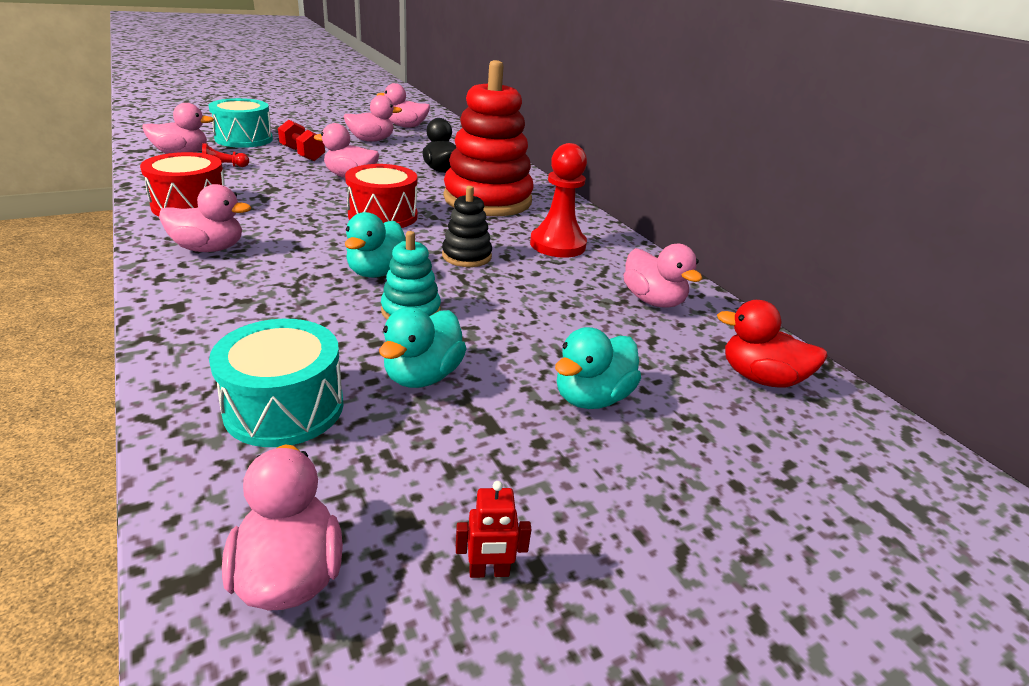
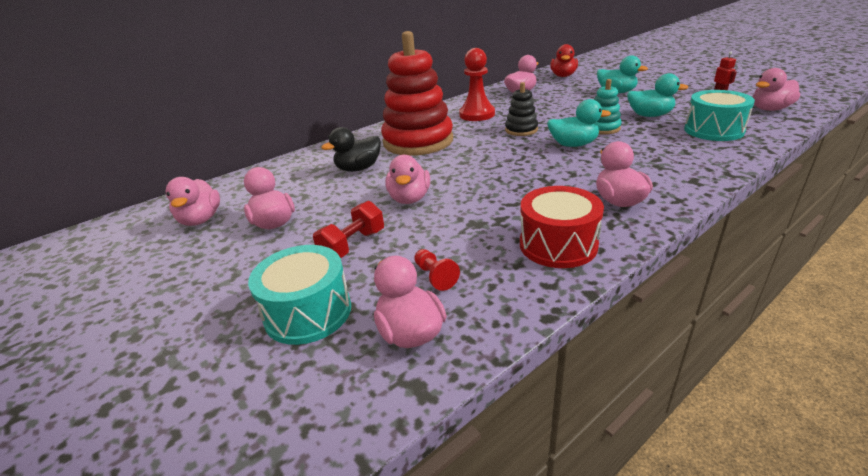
camera: 95 degrees left, 0 degrees up
red drum [345,164,418,228] -> none

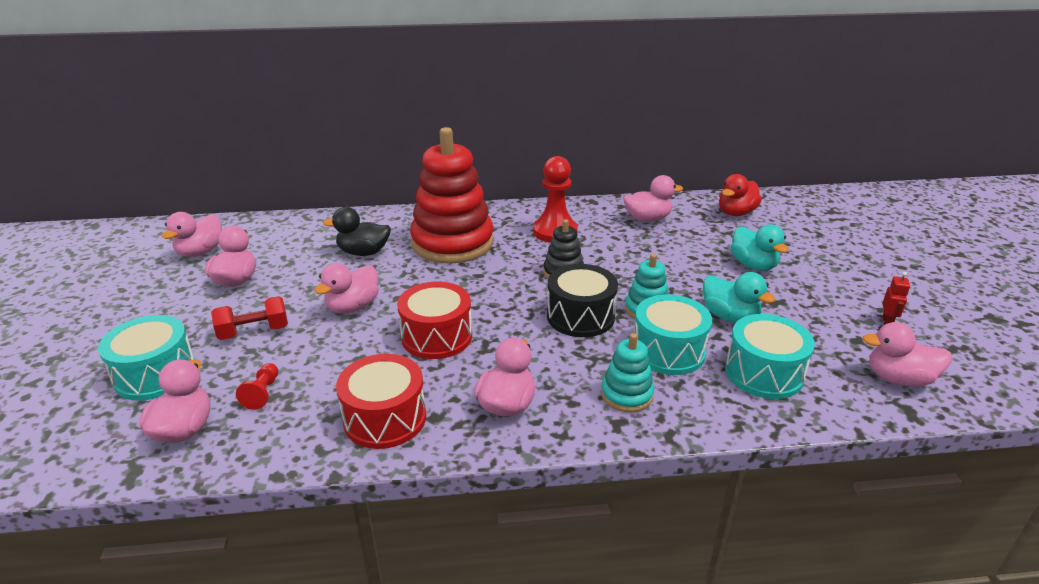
camera: 30 degrees right, 0 degrees up
turquoise duck [547,99,611,147] -> black drum [547,264,618,337]
none -> red drum [397,282,472,359]
none -> turquoise stacking toy [601,333,654,412]
none -> turquoise drum [634,294,712,375]

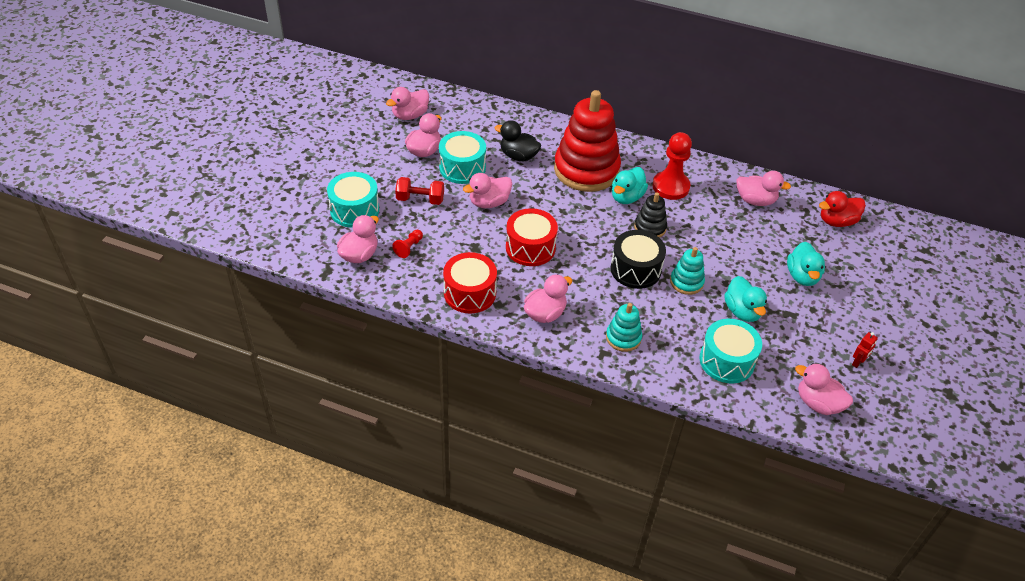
camera: 25 degrees right, 15 degrees up
turquoise drum [634,294,712,375] -> turquoise drum moved to [439,131,486,184]
none -> turquoise duck [612,167,648,204]

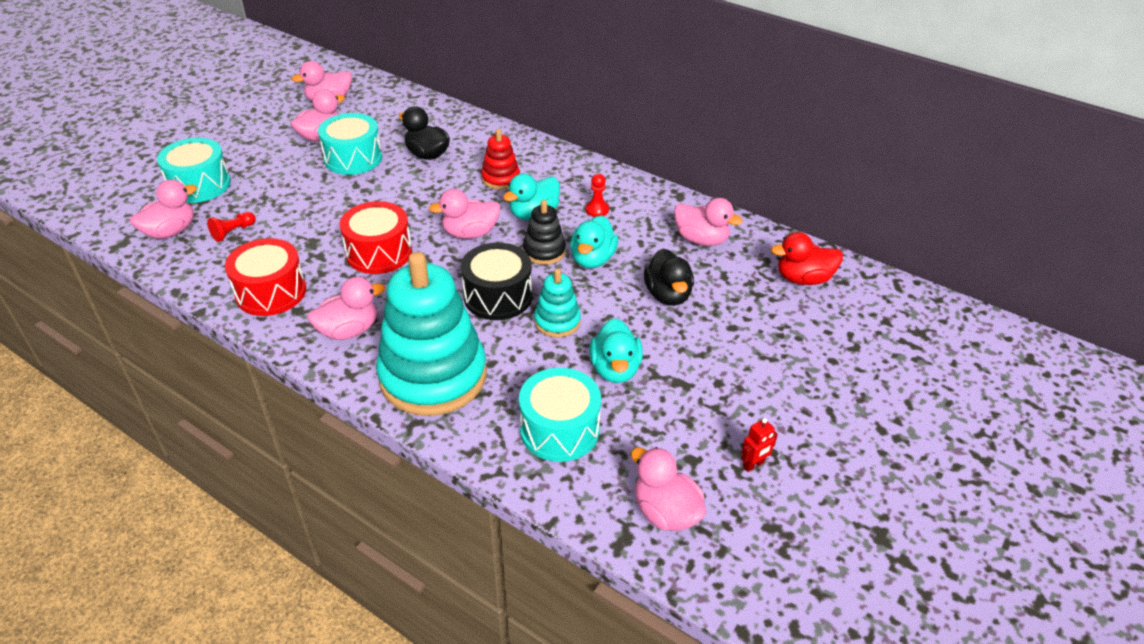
camera: 15 degrees right, 5 degrees down
red dumbbell [395,177,444,205] -> none
pink duck [463,173,512,208] -> pink duck moved to [429,189,500,239]
red stacking toy [554,90,621,192] -> red stacking toy [481,129,520,190], size x0.46
turquoise stacking toy [606,303,642,352] -> turquoise stacking toy [376,252,487,416], size x2.16
red pawn [652,132,692,200] -> red pawn [586,174,609,217], size x0.49
turquoise duck [787,242,825,286] -> turquoise duck moved to [570,215,618,268]
none -> black duck [644,249,694,306]

